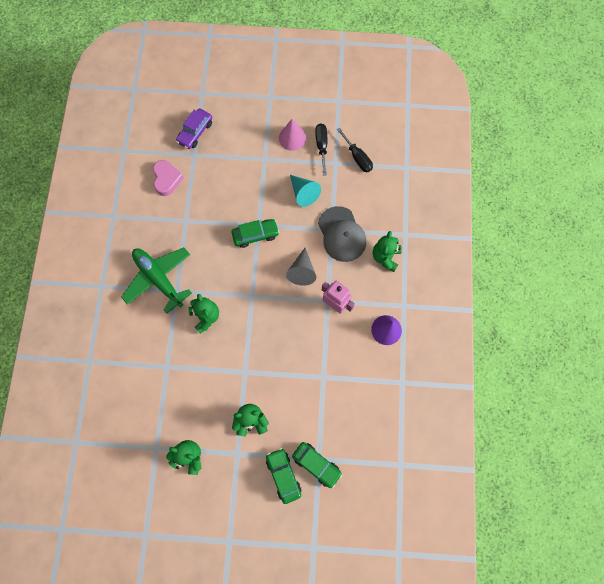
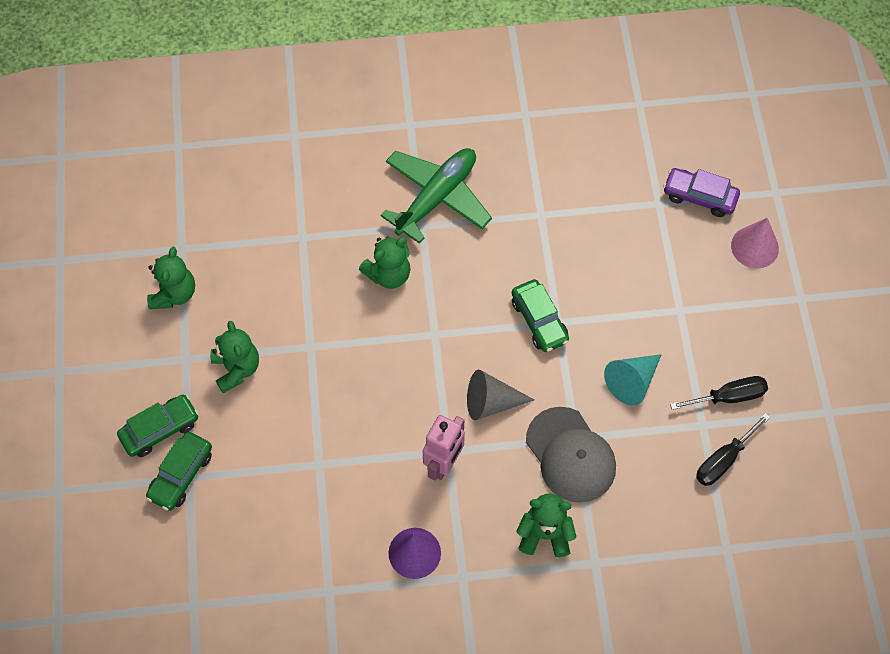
camera: 80 degrees right, 10 degrees down
pink heart [153,160,184,196] -> none
pink cone [279,119,306,151] -> pink cone moved to [731,218,779,268]
grey cap [318,206,366,262] -> grey cap turned 90 degrees counterclockwise [526,407,616,503]

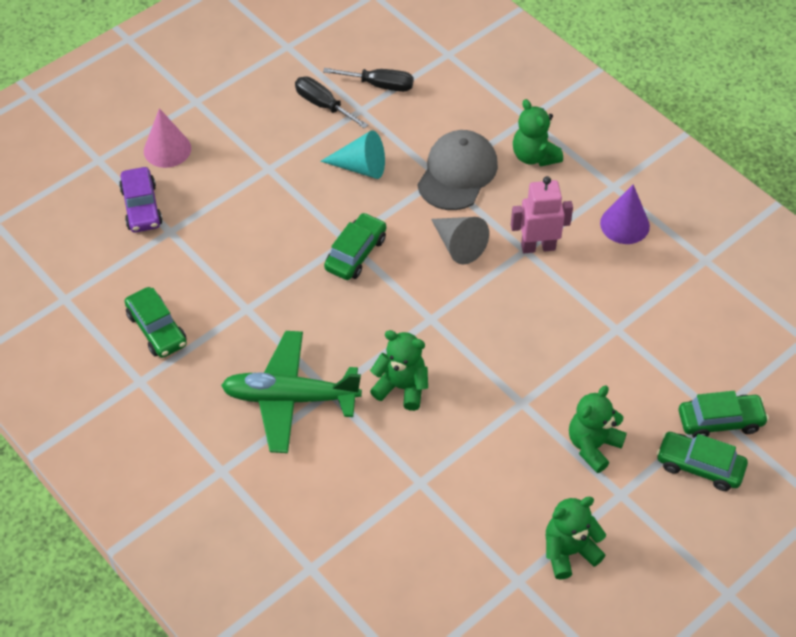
camera: 125 degrees left, 10 degrees down
none -> green car [124,287,187,358]

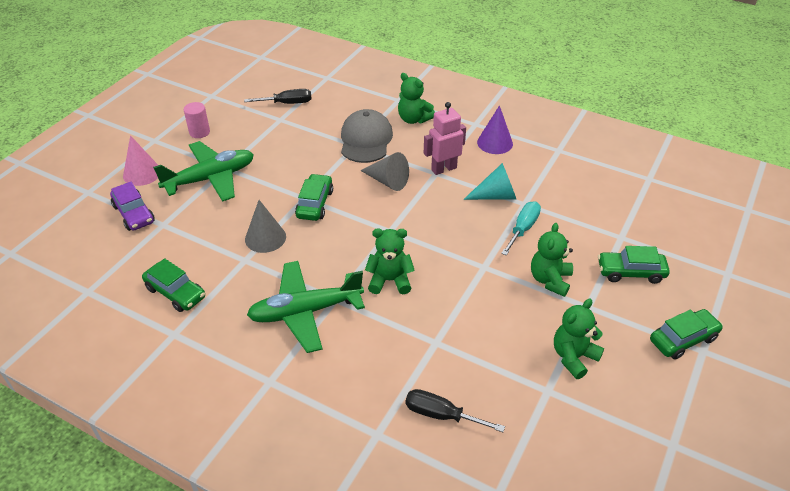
camera: 20 degrees left, 10 degrees down
black screwdriver [295,77,368,129] -> black screwdriver moved to [406,389,505,432]
turquoise cone [320,130,385,179] -> turquoise cone moved to [463,163,516,200]
green car [679,391,769,438] -> green car moved to [650,309,723,360]
none -> green plane [153,141,254,202]
none -> pink cylinder [184,102,210,138]
none -> grey cone [245,200,286,253]
none -> turquoise screwdriver [501,201,541,255]

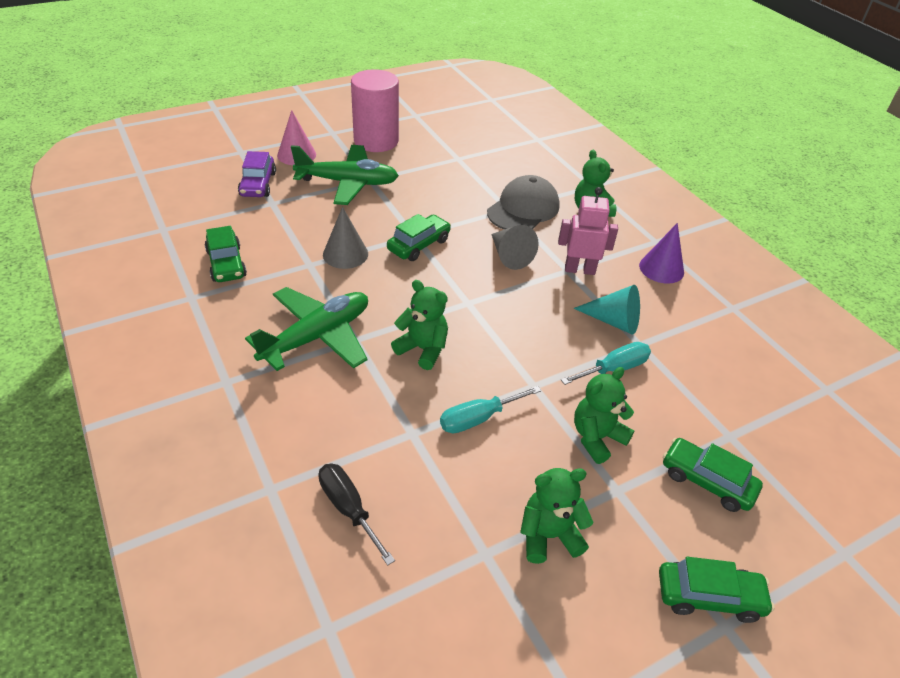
camera: 30 degrees right, 0 degrees up
pink cylinder [184,102,210,138] -> pink cylinder [351,69,399,152], size x2.07
black screwdriver [244,89,312,104] -> none
green plane [247,261,365,353] -> green plane turned 120 degrees clockwise [245,287,368,371]
none -> turquoise screwdriver [440,386,541,433]

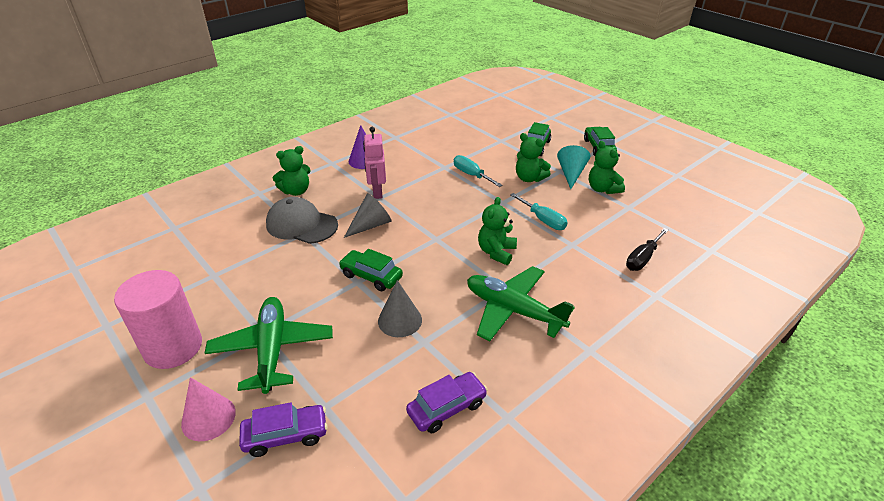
camera: 100 degrees left, 5 degrees down
green car [204,226,247,282] -> purple car [406,372,488,433]
turquoise cone [574,285,640,335] -> turquoise cone moved to [557,145,590,189]

